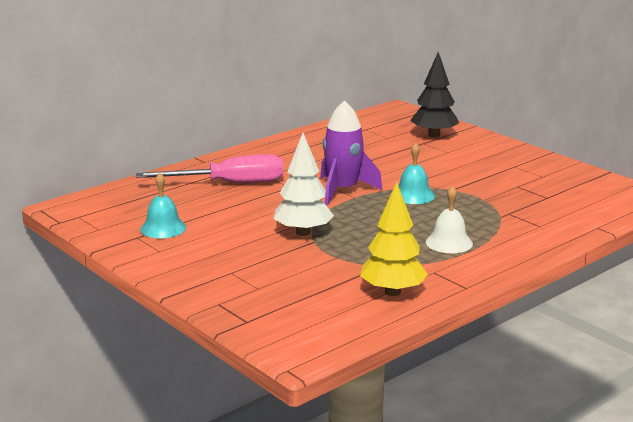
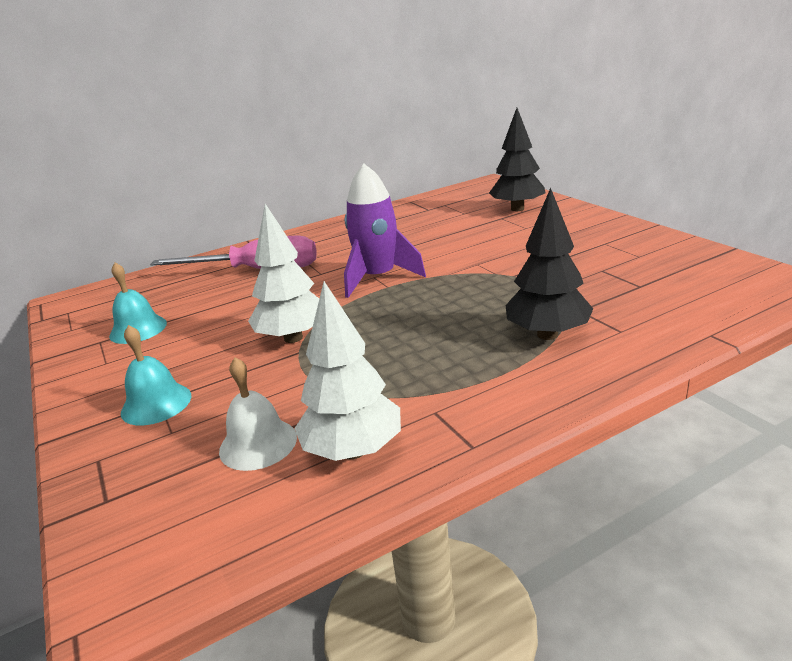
camera: 15 degrees right, 5 degrees up
yellow tree [360,182,428,296] -> white tree [294,281,401,461]
turquoise bell [399,143,435,204] -> turquoise bell moved to [121,325,191,425]
white bell [426,186,473,253] -> white bell moved to [219,357,297,471]
none -> black tree [506,188,593,340]

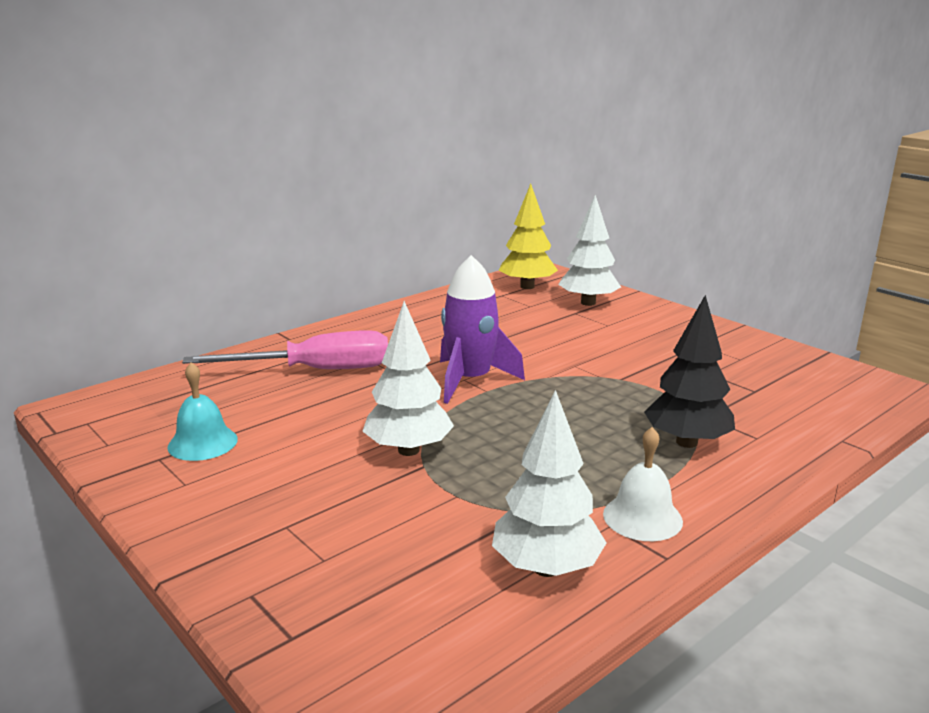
camera: 15 degrees left, 5 degrees down
turquoise bell [121,325,191,425] -> none
white bell [219,357,297,471] -> white bell moved to [603,427,683,541]
black tree [489,108,545,211] -> white tree [558,195,621,306]
none -> yellow tree [499,184,558,289]

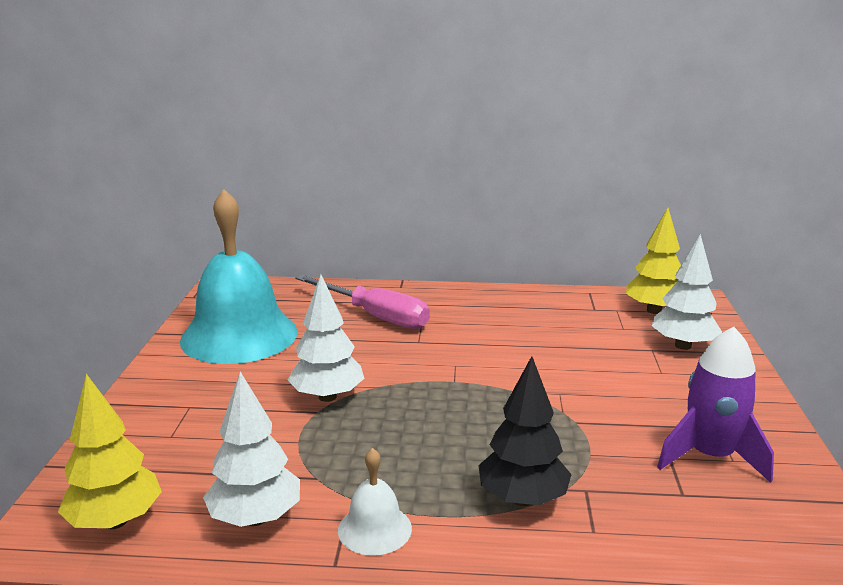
camera: 45 degrees right, 0 degrees up
turquoise bell [167,362,238,461] -> turquoise bell [180,189,298,364], size x2.31
purple rocket [440,255,525,404] -> purple rocket moved to [657,327,774,483]
none -> yellow tree [58,374,162,529]

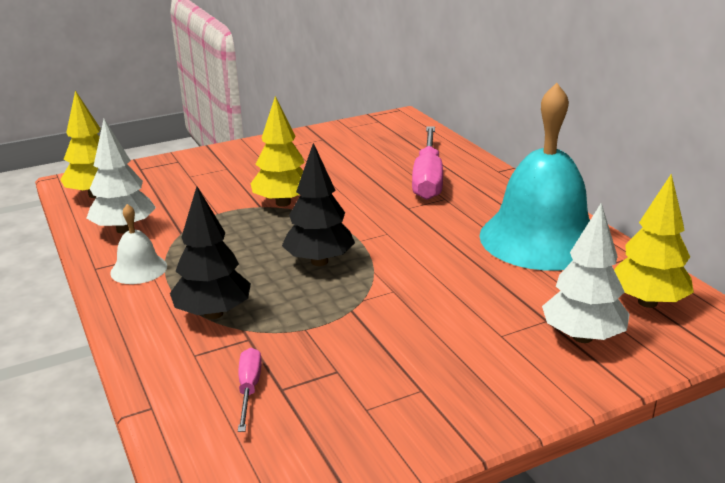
camera: 60 degrees right, 5 degrees up
turquoise bell [180,189,298,364] -> turquoise bell moved to [479,83,590,270]
white tree [288,274,365,402] -> yellow tree [250,96,305,207]
purple rocket [657,327,774,483] -> none
none -> pink screwdriver [238,348,262,432]
none -> black tree [282,143,355,266]

